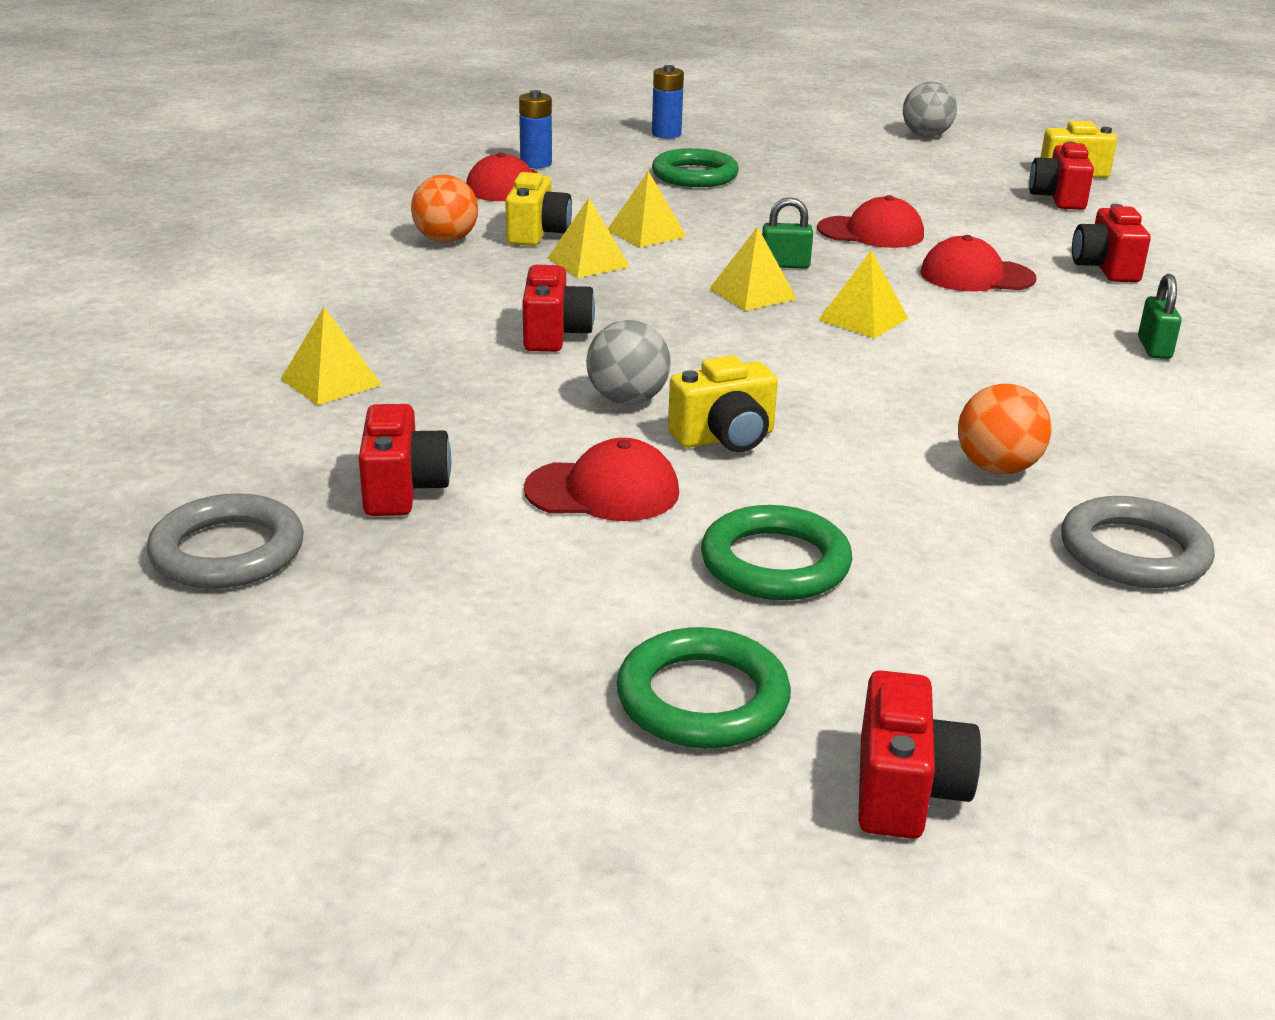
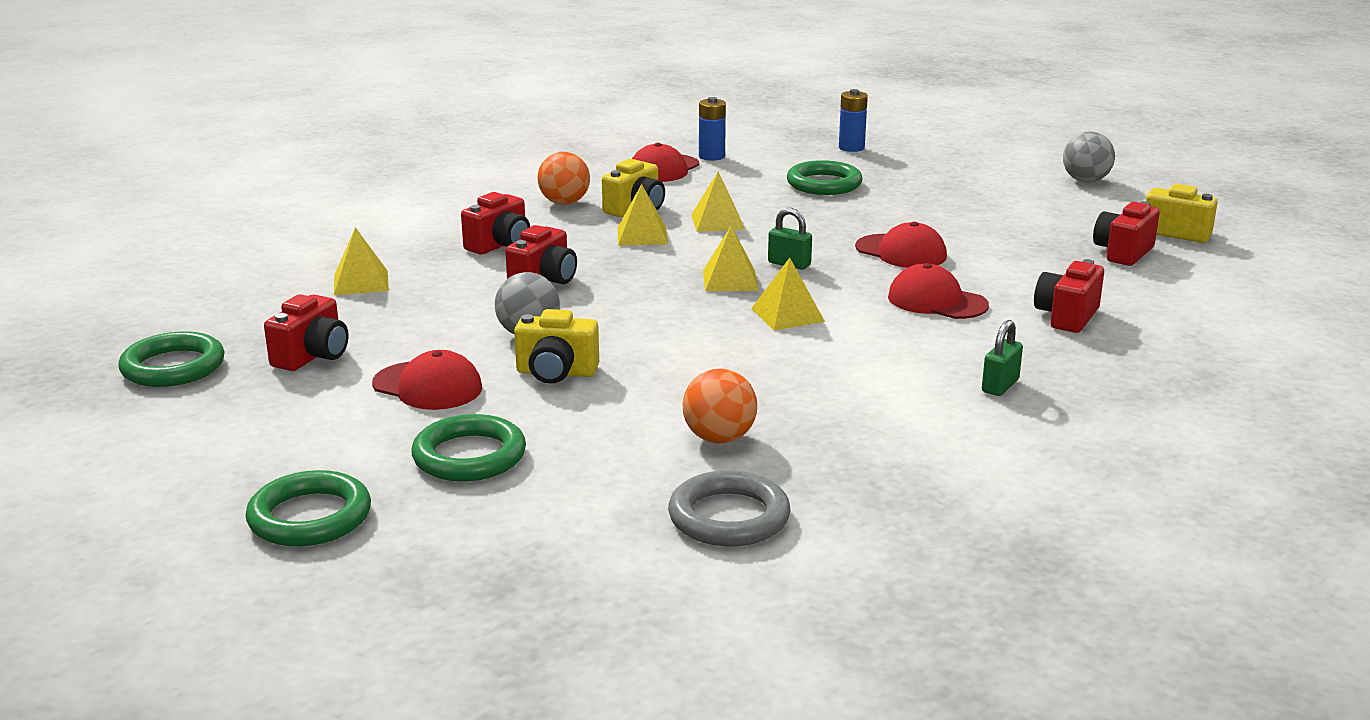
camera: 30 degrees right, 5 degrees down
grey ring [147,493,304,589] -> green ring [118,331,225,387]
red camera [858,670,981,839] -> red camera moved to [461,192,530,254]

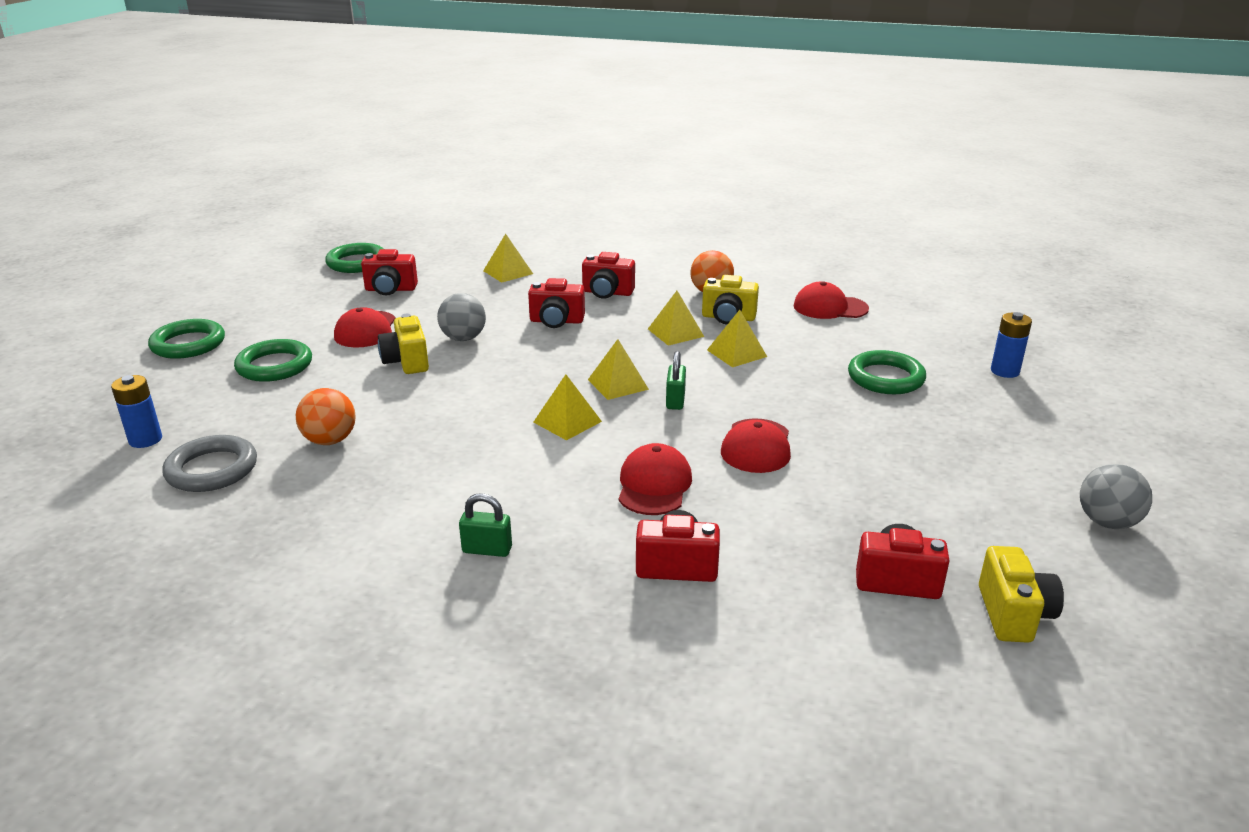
camera: 65 degrees right, 5 degrees up
blue battery [699,97,726,161] -> blue battery moved to [111,375,162,448]

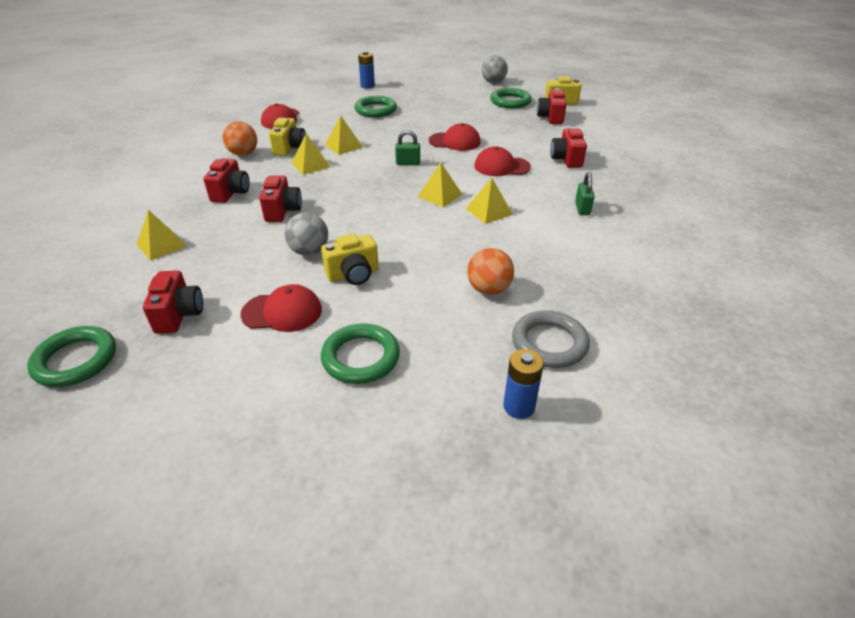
camera: 95 degrees left, 10 degrees up
green ring [148,319,225,359] -> green ring moved to [490,88,532,108]
yellow pyramid [588,339,649,400] -> yellow pyramid moved to [466,178,513,224]

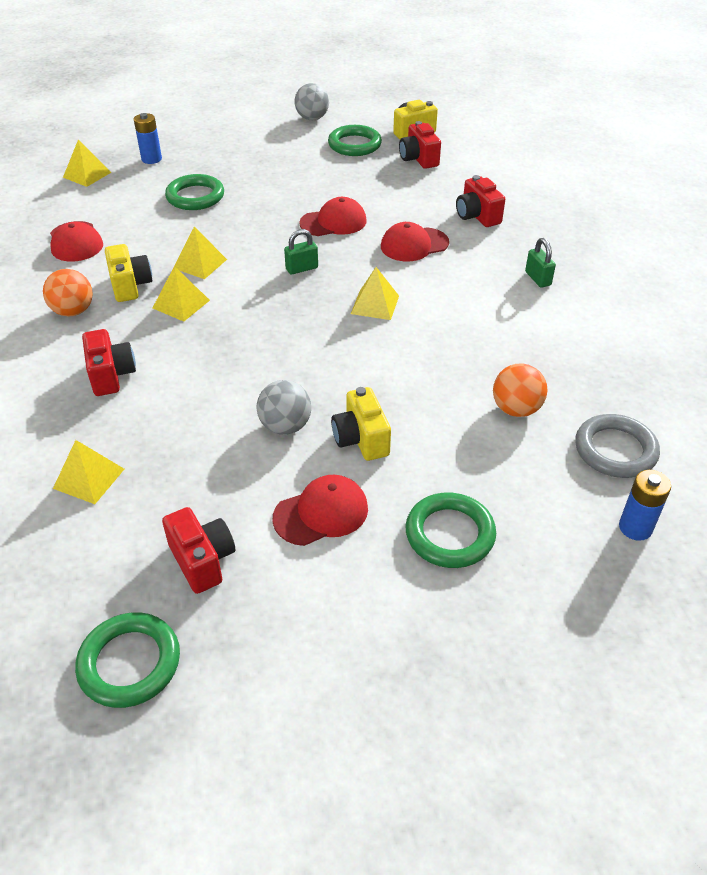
camera: 25 degrees left, 5 degrees up
red camera [259,175,302,222] -> none
yellow camera [321,234,379,285] -> yellow camera turned 120 degrees clockwise [331,387,391,461]
yellow pyramid [466,178,513,224] -> yellow pyramid moved to [63,140,111,187]

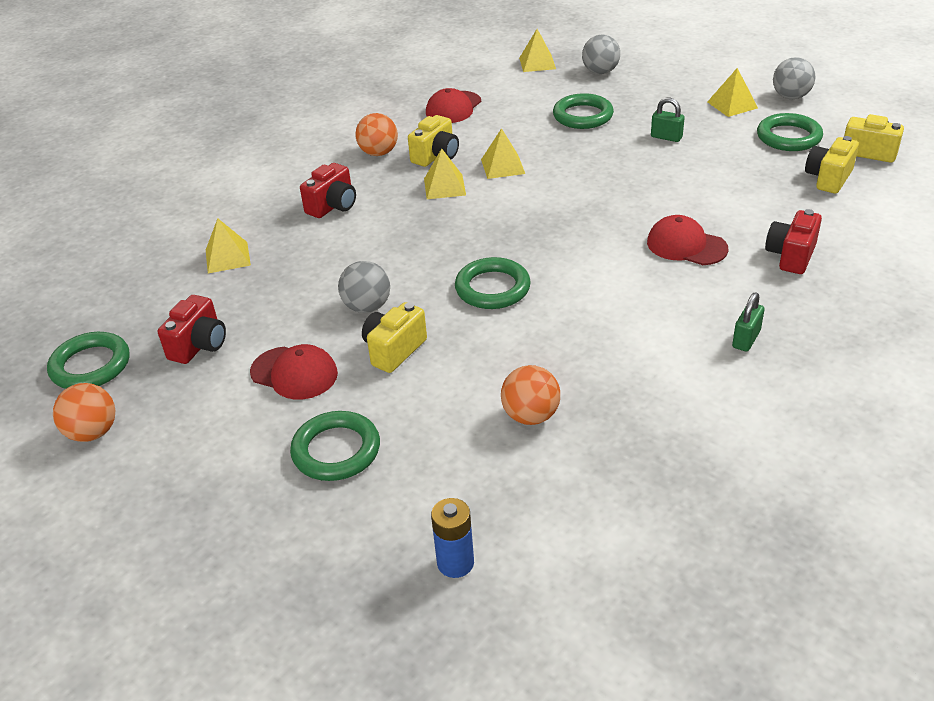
camera: 55 degrees right, 5 degrees down
blue battery [134,113,162,164] -> grey ball [582,35,620,74]
green padlock [284,229,318,275] -> green padlock moved to [651,98,685,142]
red cap [299,197,367,236] -> none
yellow pyramid [351,267,399,320] -> yellow pyramid moved to [707,68,758,117]
red camera [399,121,441,169] -> yellow camera [805,136,859,194]
grey ring [575,414,660,478] -> none
none -> orange ball [53,383,115,442]
none -> green ring [455,257,531,309]

